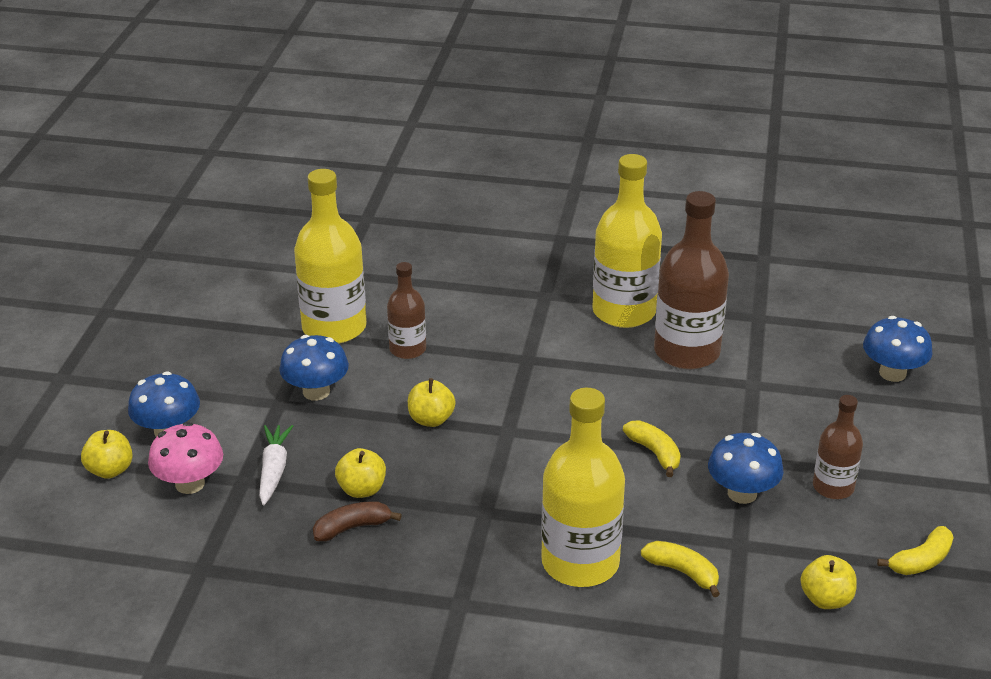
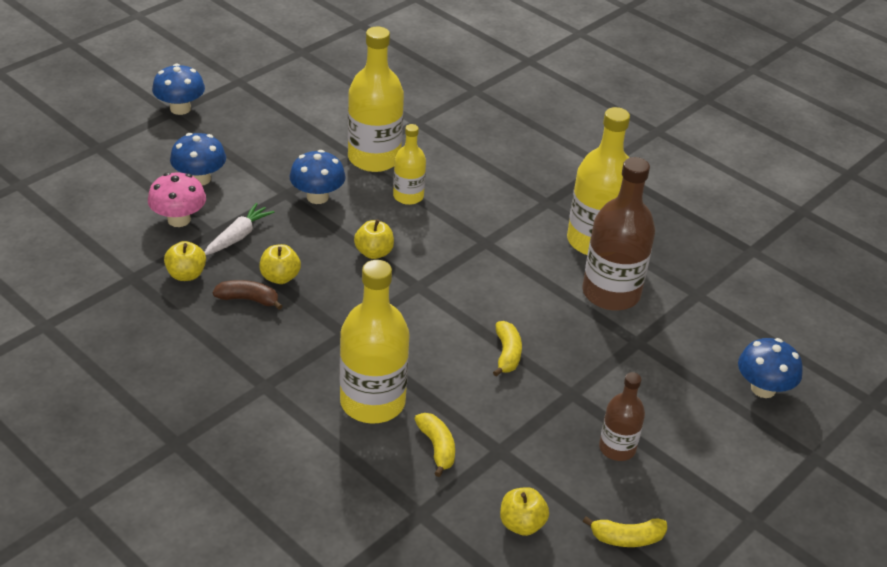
camera: 30 degrees right, 5 degrees up
yellow apple [81,430,133,479] -> yellow apple moved to [164,241,206,281]
brown bottle [387,262,426,359] -> yellow bottle [393,124,426,205]
blue mushroom [708,433,783,504] -> blue mushroom moved to [152,64,205,115]

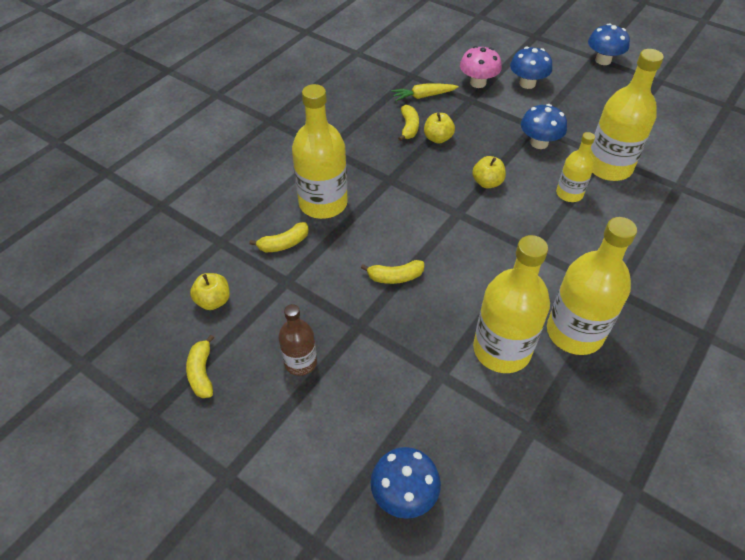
camera: 85 degrees right, 10 degrees up
yellow apple [164,241,206,281] -> yellow carrot [391,84,459,101]
white carrot [204,203,274,255] -> none
brown banana [213,280,283,310] -> yellow banana [398,105,419,141]
brown bottle [582,157,655,311] -> yellow bottle [473,235,550,373]

